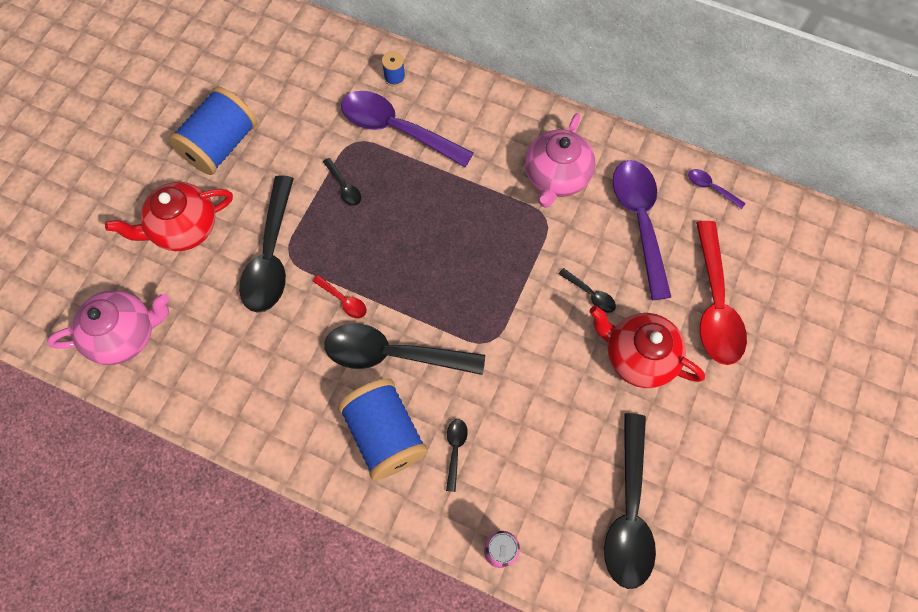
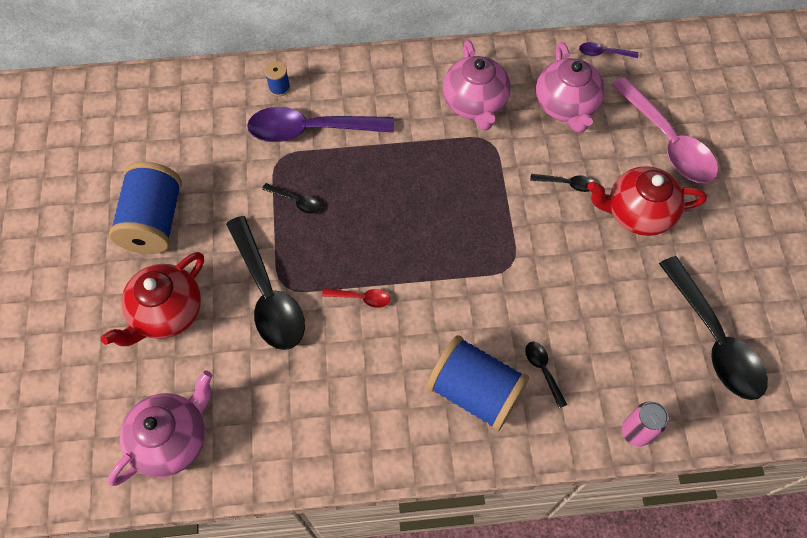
camera: 30 degrees left, 5 degrees down
black spoon [324,324,485,375] -> none
purple spoon [613,160,671,300] -> pink teapot [536,42,605,133]
red spoon [696,221,747,365] -> pink spoon [612,77,718,183]

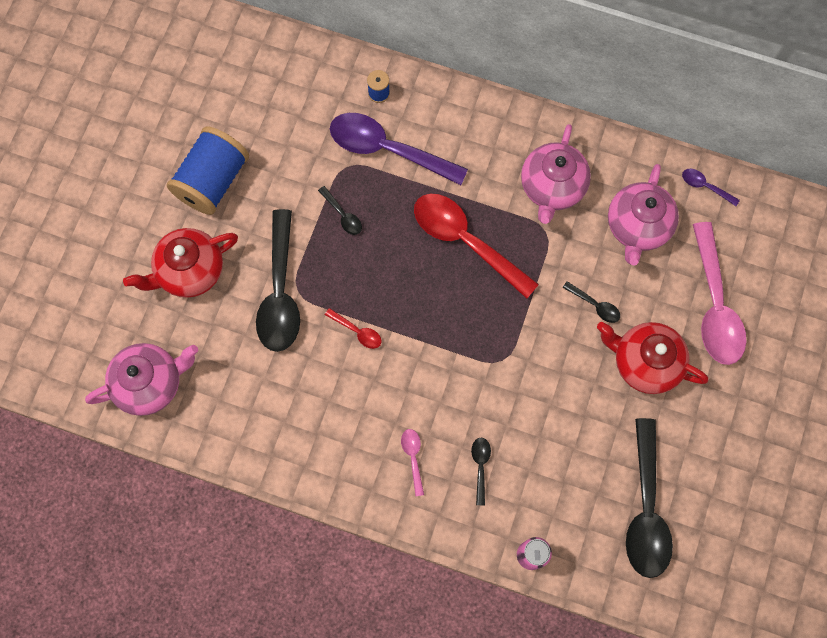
camera: 25 degrees right, 10 degrees up
blue spool [427,335,529,431] -> pink spoon [401,429,424,496]
none -> red spoon [414,194,539,298]

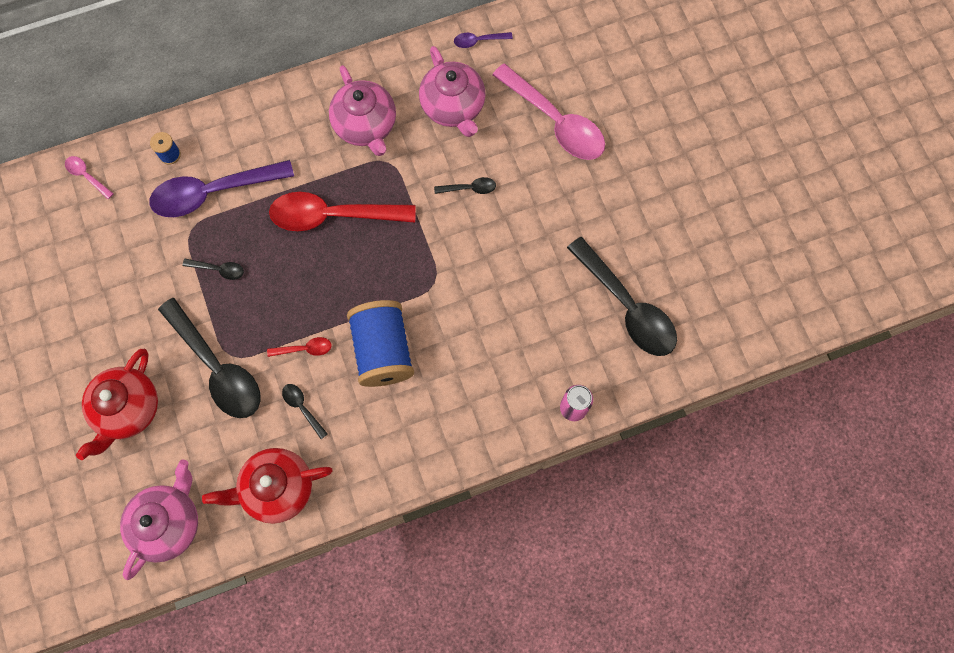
camera: 40 degrees left, 0 degrees up
blue spool [167,126,249,215] -> blue spool moved to [347,300,414,387]
pink spoon [401,429,424,496] -> pink spoon moved to [65,156,114,199]
black spoon [471,437,491,505] -> black spoon moved to [282,384,328,439]
red teapot [597,322,708,394] -> red teapot moved to [202,448,333,524]

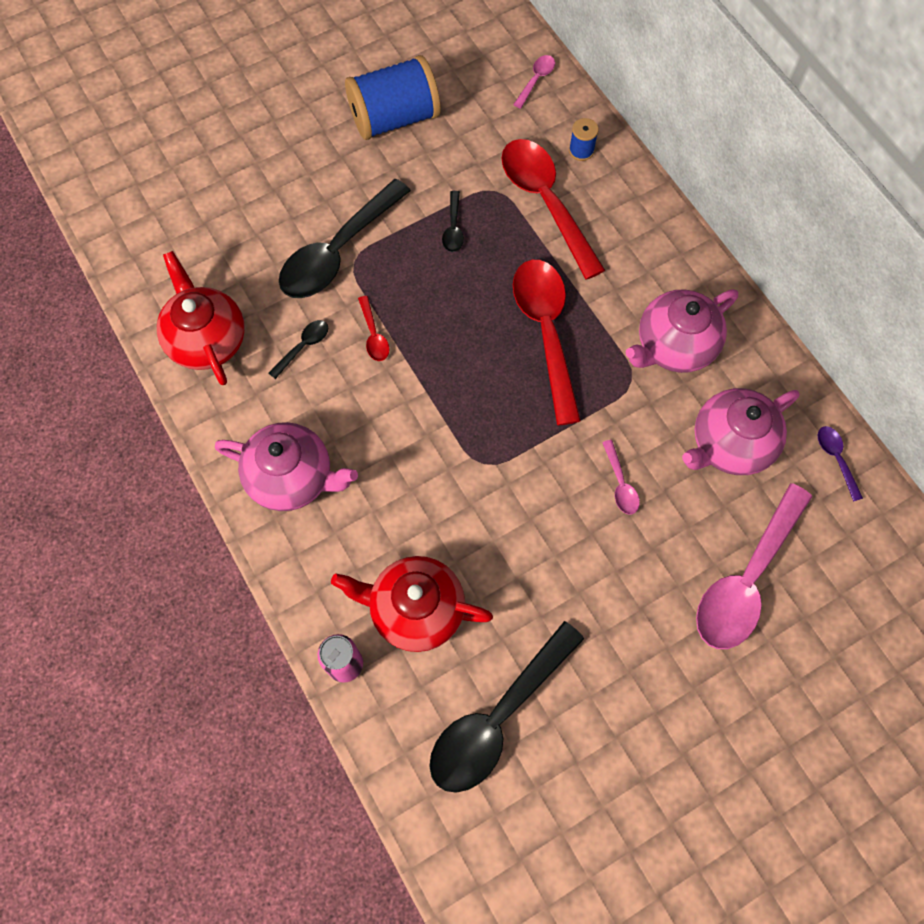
camera: 80 degrees right, 5 degrees down
red teapot [76,349,158,460] -> red teapot moved to [331,556,493,652]
pink teapot [120,460,198,580] -> pink teapot moved to [215,422,358,511]
purple spoon [149,160,294,217] -> red spoon [501,139,605,280]
blue spool [347,300,414,387] -> blue spool moved to [345,55,441,140]
black spoon [434,177,496,194] -> pink spoon [602,440,640,515]

